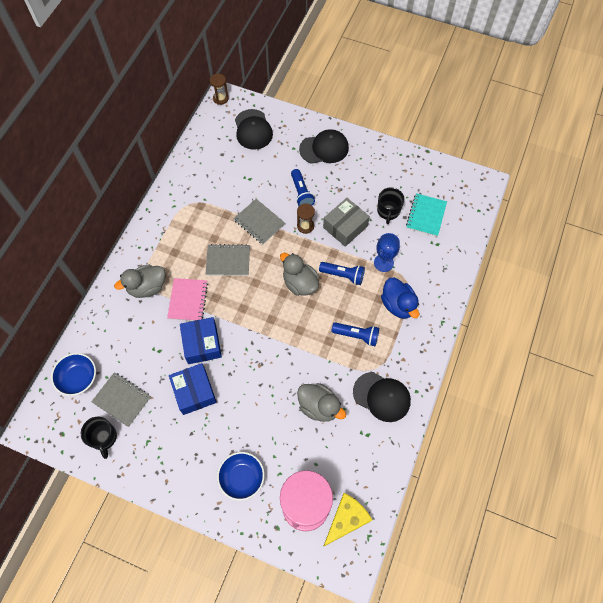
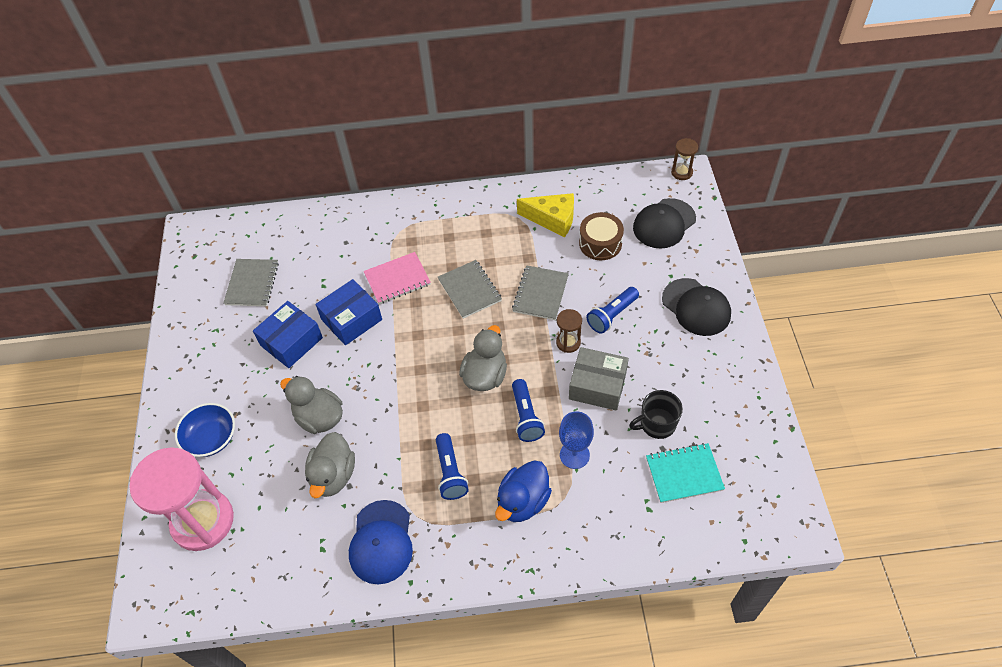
camera: 65 degrees right, 10 degrees down
blue bowl [51,353,96,396] -> none
black mug [81,417,117,459] -> none
grey duck [114,264,165,298] -> grey duck moved to [280,376,343,434]
yellow cheese [323,493,372,547] -> yellow cheese moved to [517,193,574,238]
black cap [353,372,411,422] -> blue cap [349,500,413,584]
none -> brown drum [579,212,624,260]

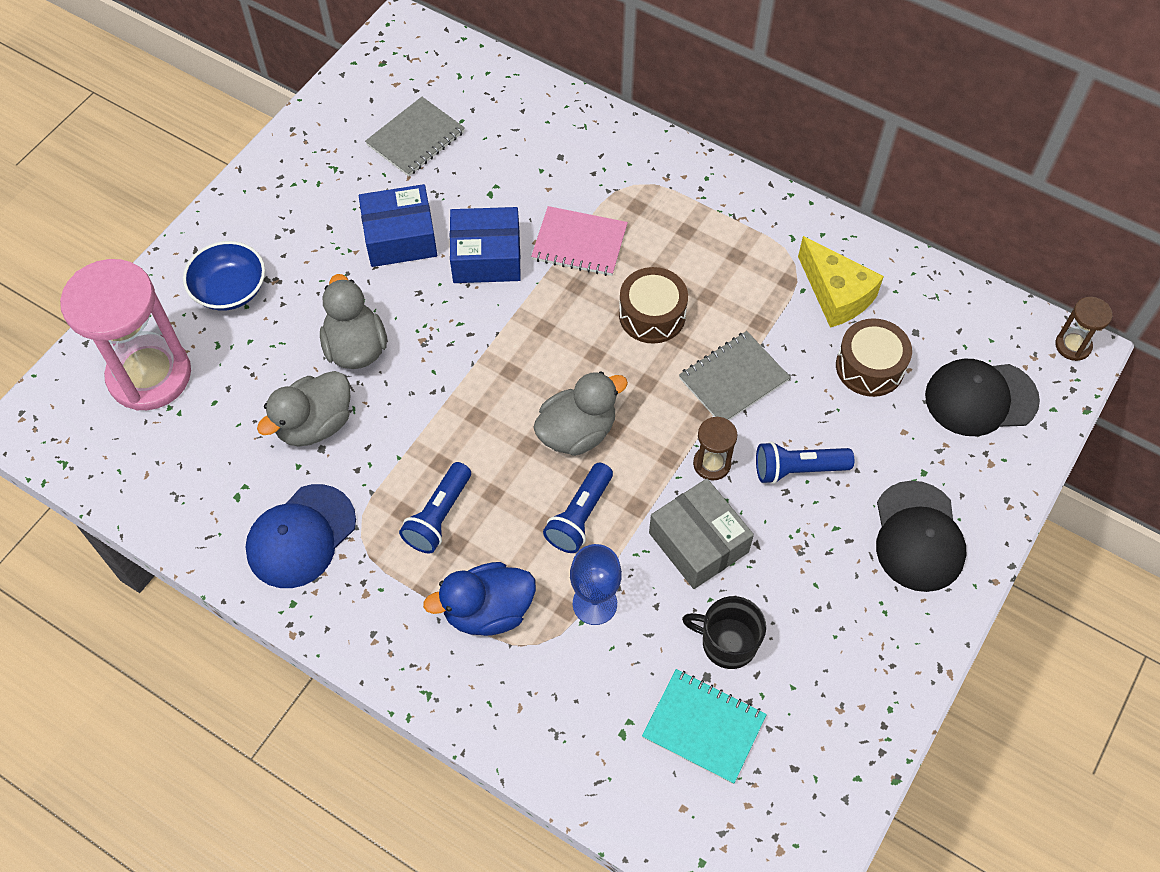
camera: 35 degrees right, 5 degrees up
grey notebook [438,260,502,319] -> brown drum [619,267,688,344]

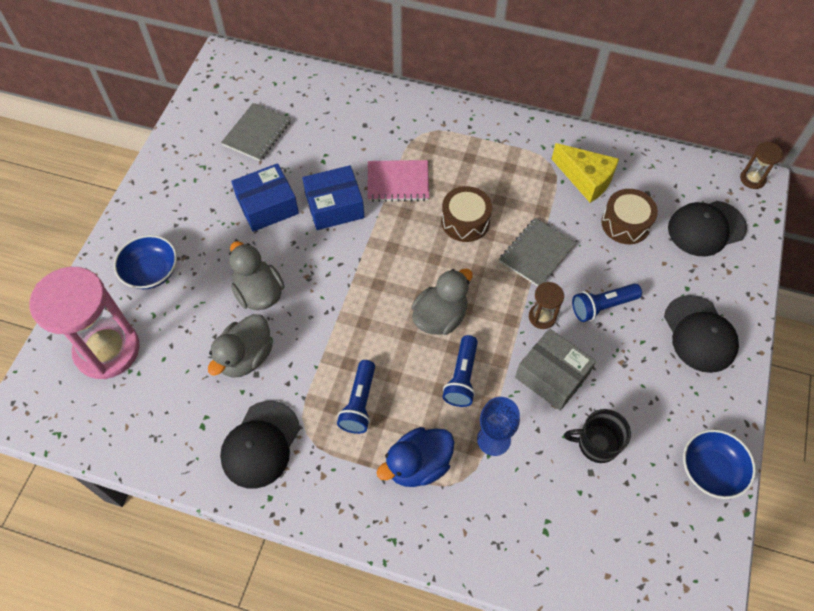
camera: 15 degrees left, 0 degrees up
blue cap [245,484,356,588] -> black cap [220,401,300,489]
turquoise notebook [642,669,767,784] -> none
none -> blue bowl [683,429,756,499]

